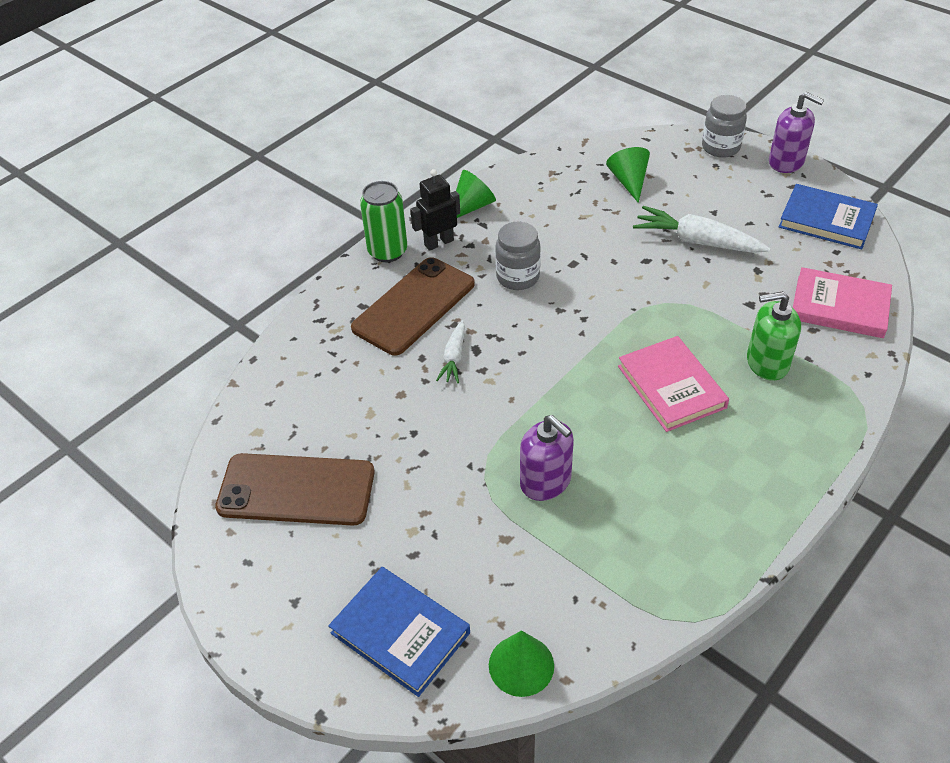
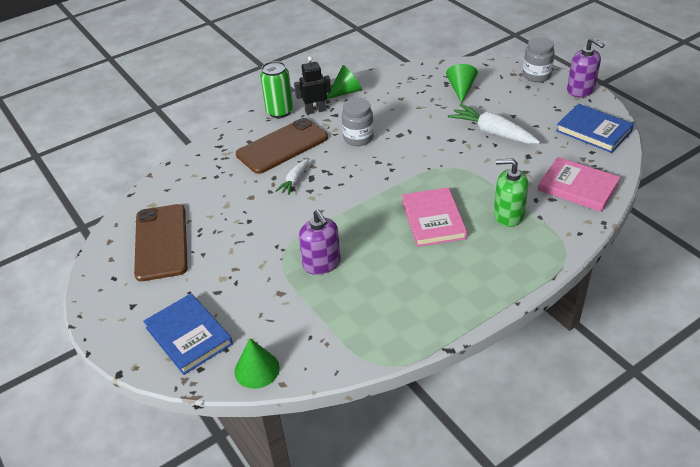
camera: 15 degrees right, 5 degrees down
brown phone [215,453,374,526] -> brown phone turned 60 degrees clockwise [134,204,187,281]

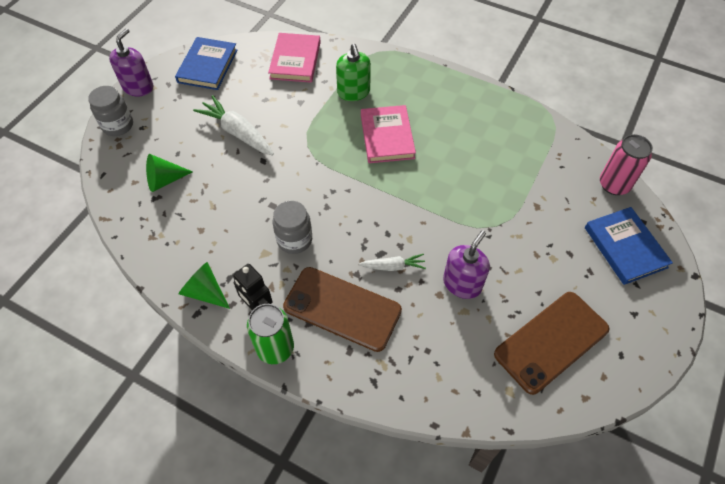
camera: 120 degrees left, 15 degrees up
blue book [143,293,233,375] -> blue book turned 45 degrees counterclockwise [585,207,673,285]
green cone [235,338,280,389] -> pink can [600,134,653,195]
purple soap dispenser [299,210,341,275] -> purple soap dispenser moved to [443,230,490,299]
pink book [402,187,467,247] -> pink book turned 60 degrees counterclockwise [361,105,416,163]
white carrot [448,104,540,144] -> white carrot turned 120 degrees clockwise [193,95,274,156]

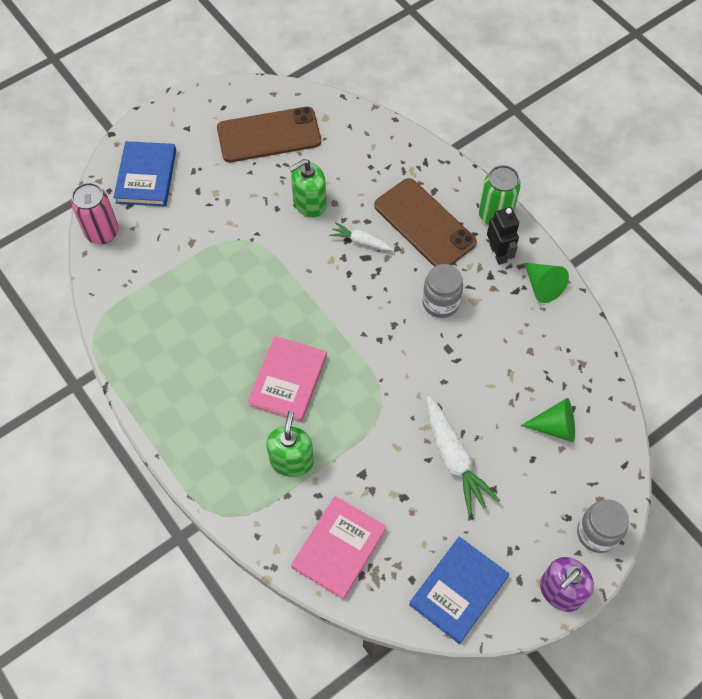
camera: 155 degrees left, 5 degrees up
purple soap dispenser [443,230,490,299] -> green soap dispenser [289,159,326,218]

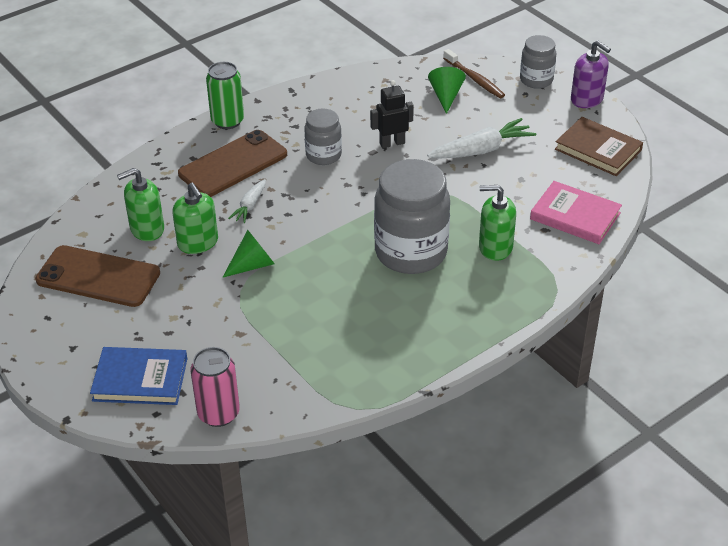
camera: 90 degrees left, 20 degrees down
brown phone [217,107,321,162] -> brown phone turned 60 degrees counterclockwise [35,245,160,307]
pink book [247,336,327,423] -> grey jar [374,159,450,274]
blue book [409,537,509,644] -> brown book [555,117,643,176]
black robot [487,207,519,265] -> black robot moved to [370,80,414,148]
green cone [524,263,569,303] -> green cone moved to [222,230,275,278]
none -> green soap dispenser [117,168,164,241]
none -> brown toothbrush [443,49,505,98]

